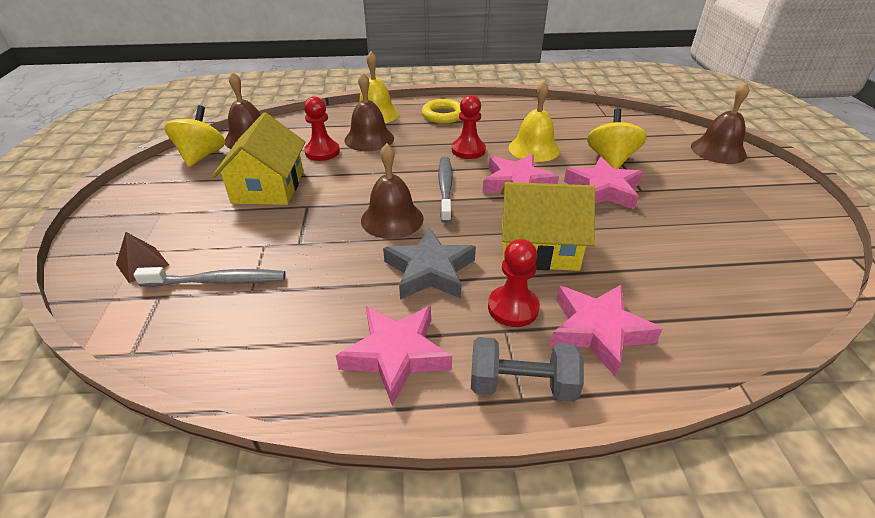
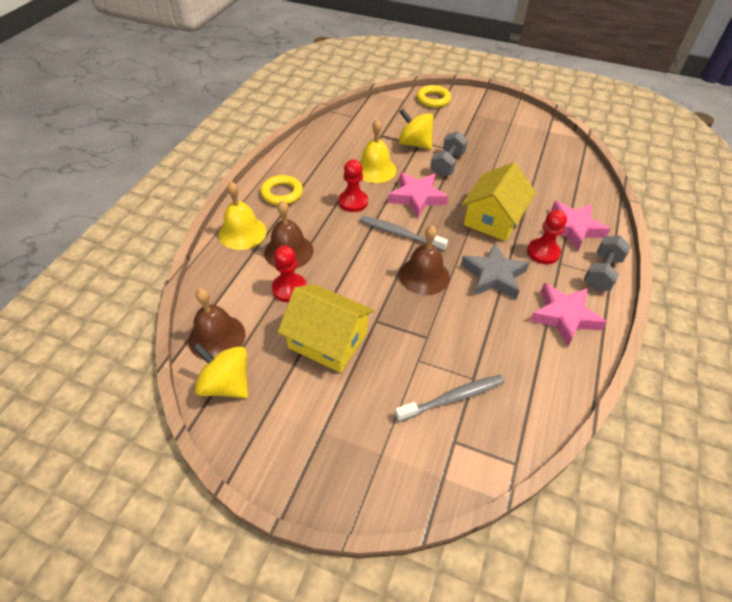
camera: 65 degrees left, 10 degrees up
brown pyramid [116,232,169,283] -> none
grey toothbrush [133,267,286,287] -> grey toothbrush turned 45 degrees clockwise [395,375,504,422]
pink star [564,157,643,209] -> grey dumbbell [430,131,468,177]
brown bell [691,82,749,164] -> yellow ring [417,85,451,108]

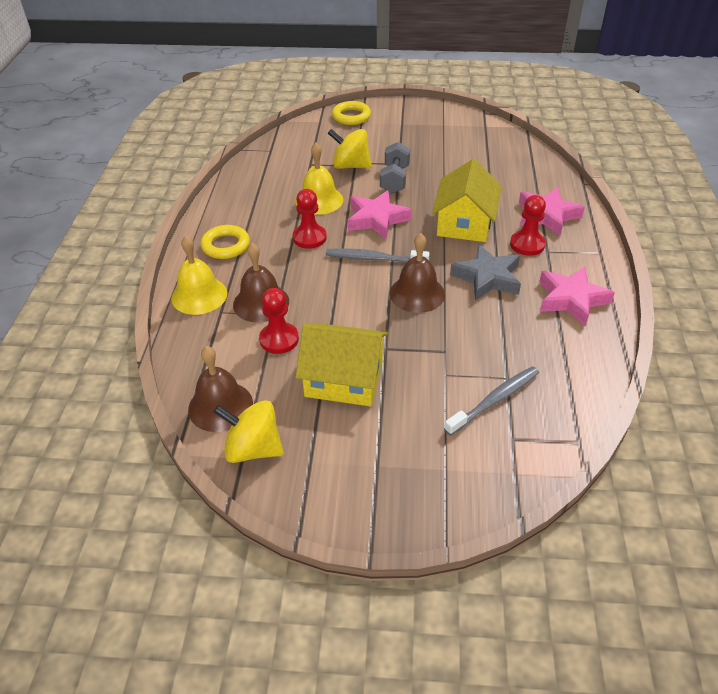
camera: 15 degrees left, 5 degrees down
grey dumbbell [583,236,631,291] -> none

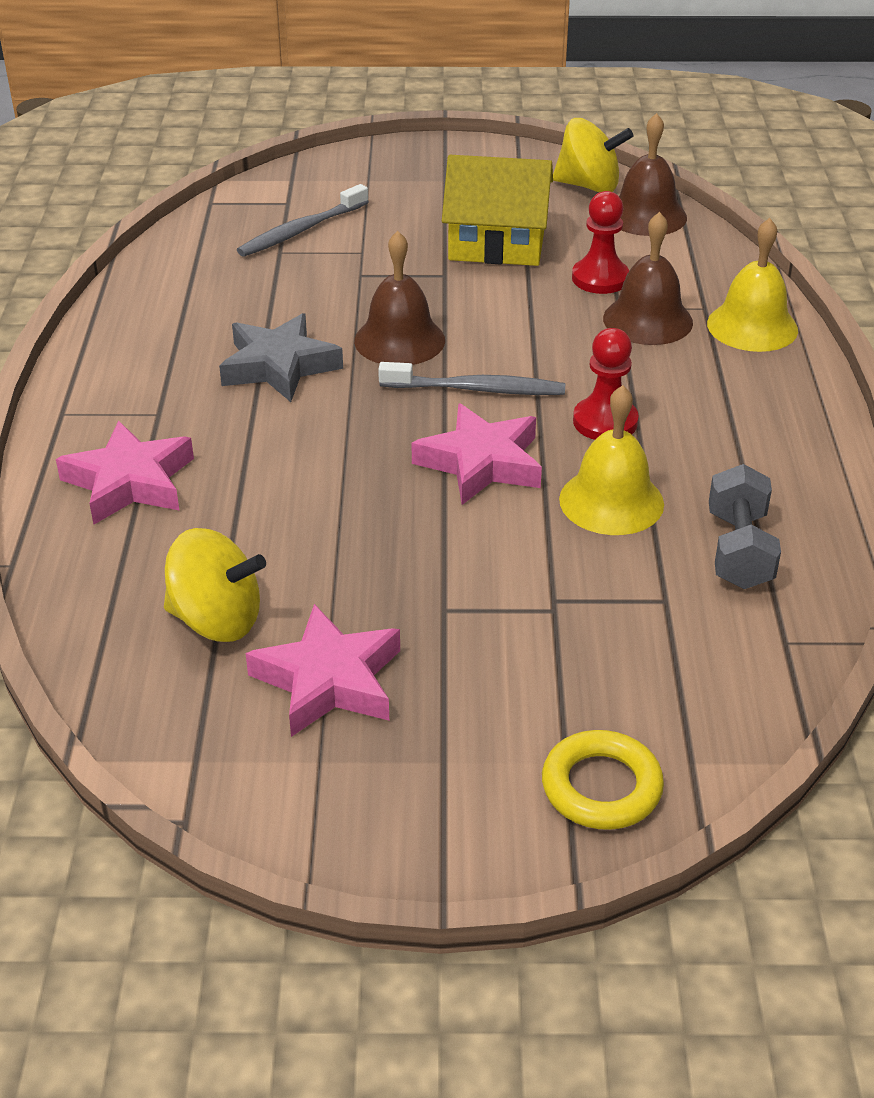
camera: 175 degrees right, 5 degrees down
yellow ring [201,225,250,259] -> none
yellow spinning top [328,129,372,169] -> yellow spinning top moved to [164,528,266,642]
grey dumbbell [380,142,410,193] -> grey dumbbell moved to [709,464,781,589]
yellow house [432,159,502,242] -> none
red pawn [510,195,546,256] -> none
pink star [539,266,615,326] -> pink star moved to [246,604,400,737]

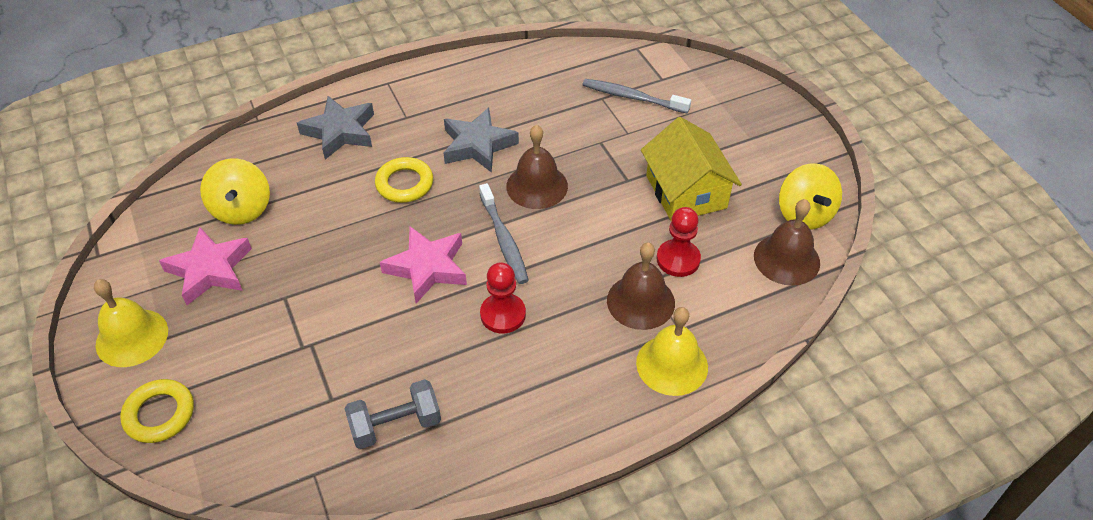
camera: 65 degrees right, 10 degrees up
pink star [56,421,194,525] -> grey star [297,96,374,160]
yellow bell [559,385,664,535] -> yellow bell moved to [94,279,168,367]
none -> yellow ring [375,157,433,203]

